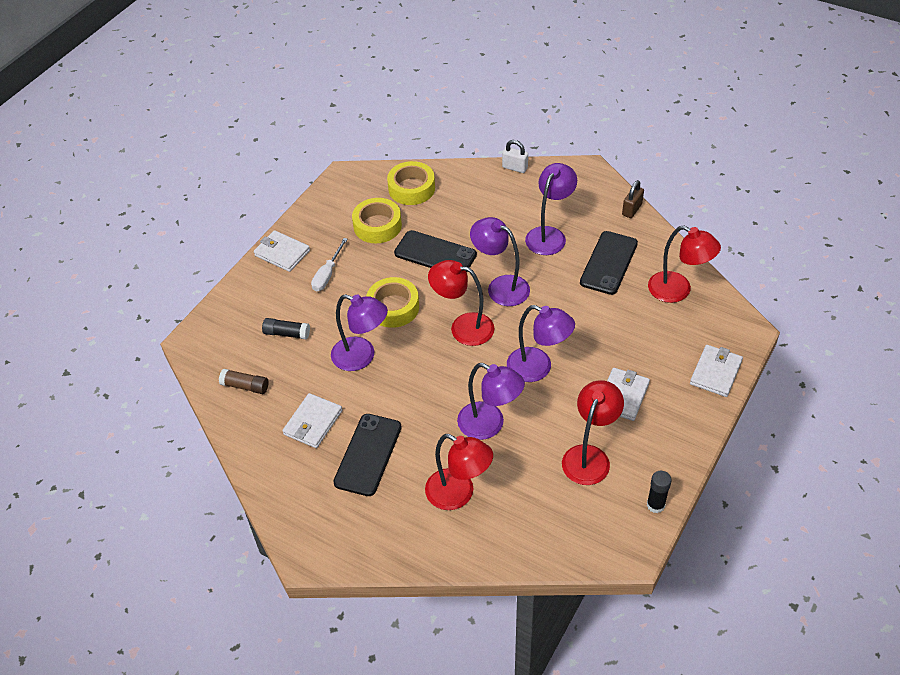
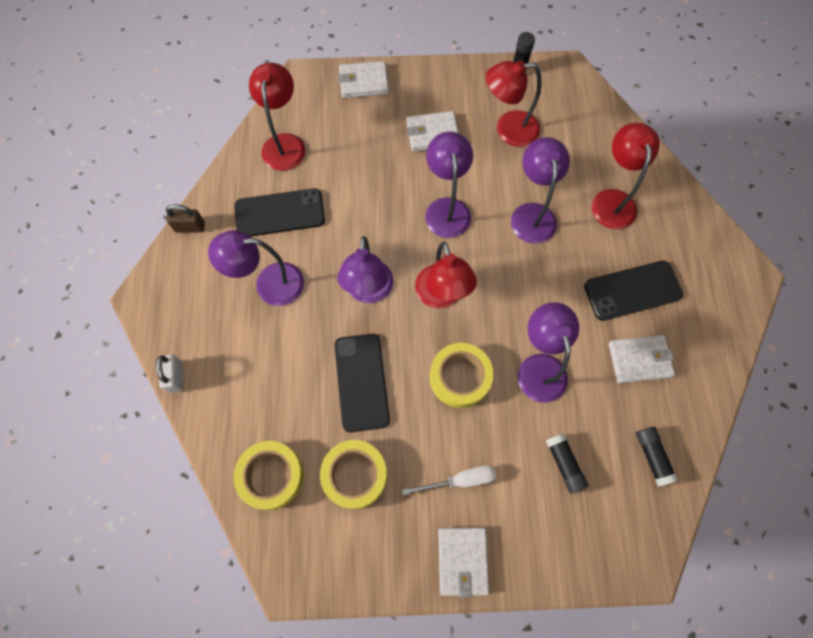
camera: 125 degrees left, 20 degrees up
brown glue stick [219,369,269,394] -> black glue stick [636,427,678,486]

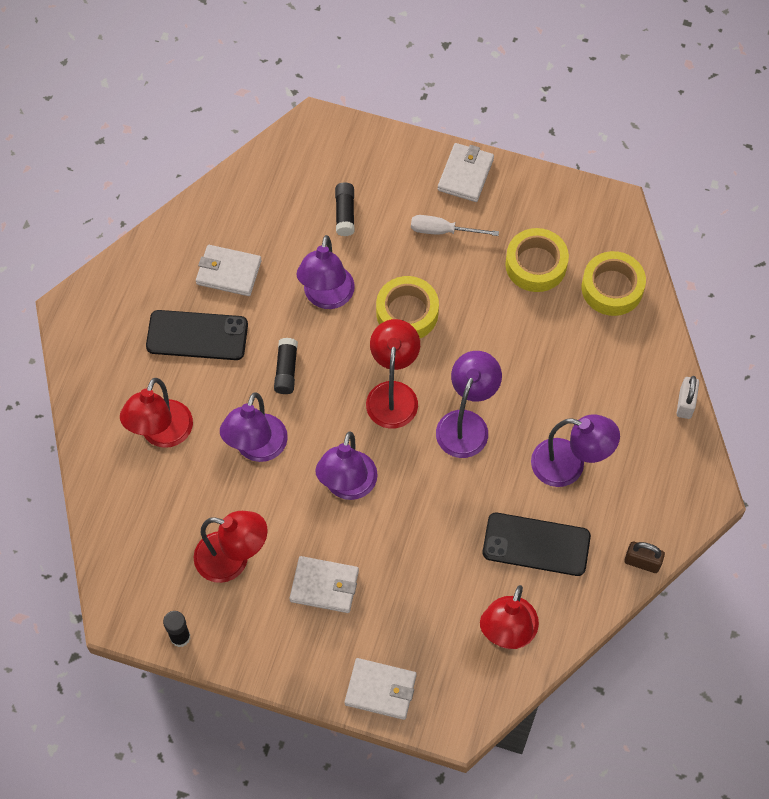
camera: 160 degrees left, 5 degrees down
black phone [334,334,390,432] -> none
black glue stick [636,427,678,486] -> black glue stick moved to [274,338,298,394]

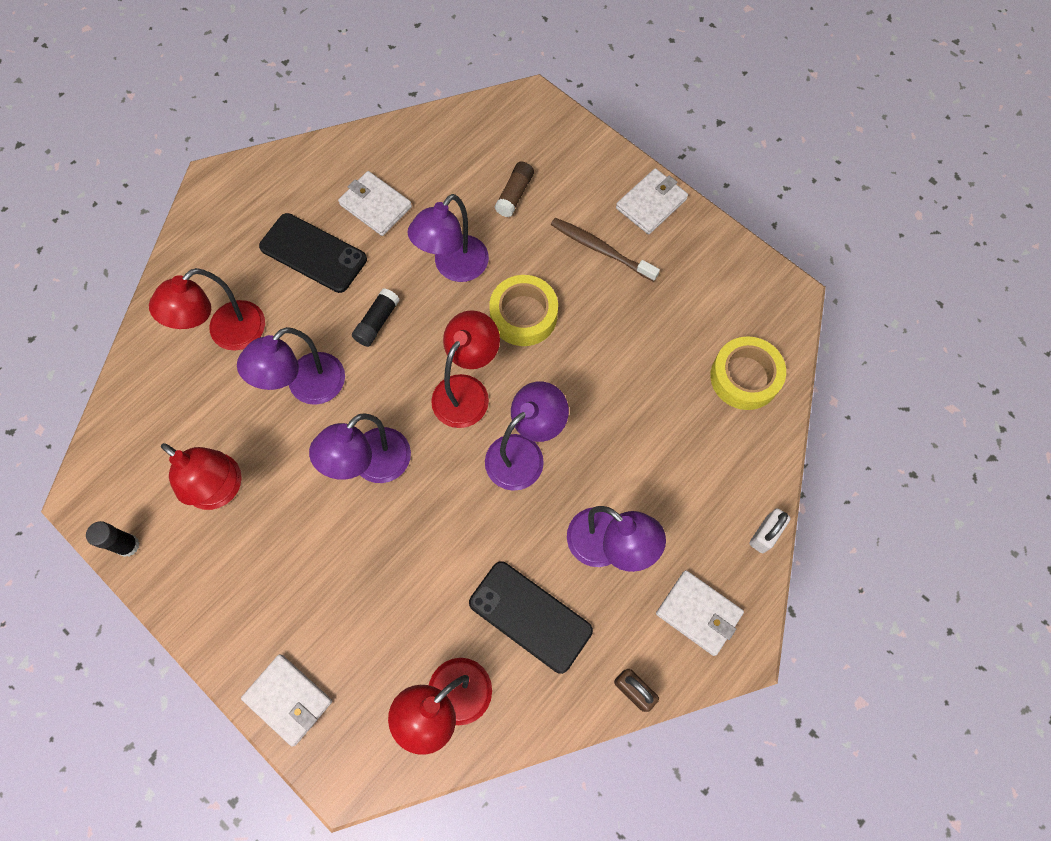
camera: 25 degrees right, 5 degrees up
white wallet [289,556,359,613] -> white wallet moved to [656,570,744,656]
black glue stick [335,182,355,236] -> brown glue stick [494,162,534,217]
white screwdriver [411,215,499,236] -> brown toothbrush [551,218,660,282]
yellow tape [505,228,569,292] -> none

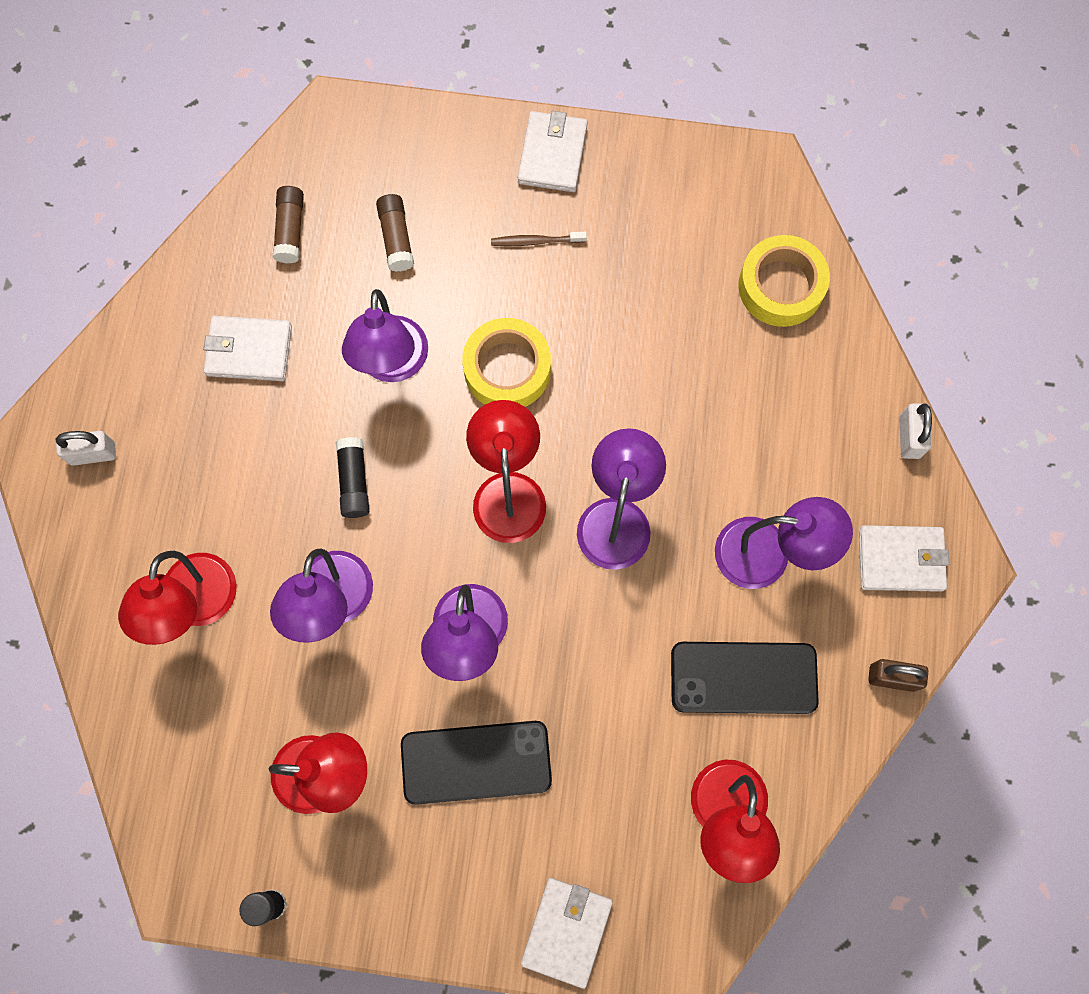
camera: 35 degrees left, 5 degrees up
white wallet [241,654,332,747] -> white wallet turned 75 degrees counterclockwise [521,878,613,989]
black phone [259,213,367,293] -> black phone moved to [401,721,552,805]
brown toothbrush [551,218,660,282] -> brown toothbrush [491,232,587,246], size x0.61
none -> white padlock [56,431,116,466]
none -> brown glue stick [273,186,304,263]

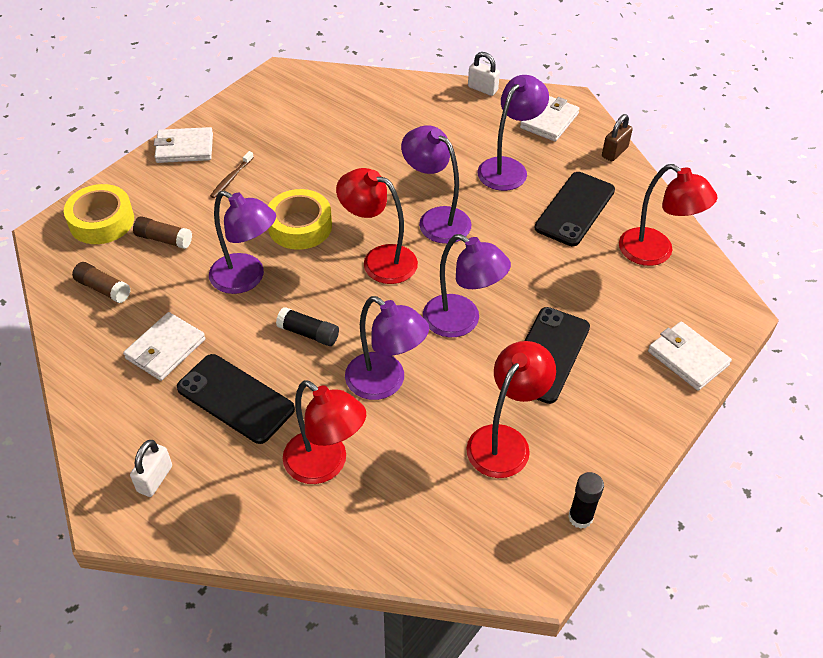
camera: 60 degrees left, 25 degrees down
white wallet [518,111,588,192] -> white wallet turned 45 degrees counterclockwise [154,127,213,163]
yellow tape [738,235,830,327] -> yellow tape moved to [64,184,134,244]
none -> black phone [177,354,295,444]

